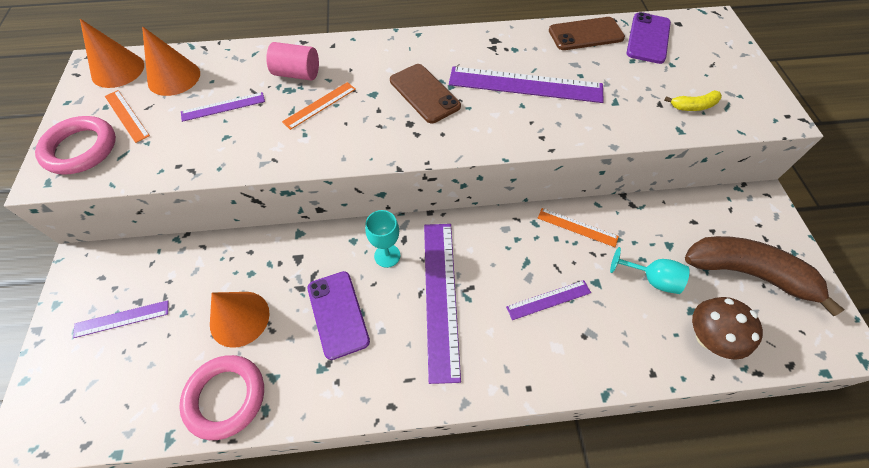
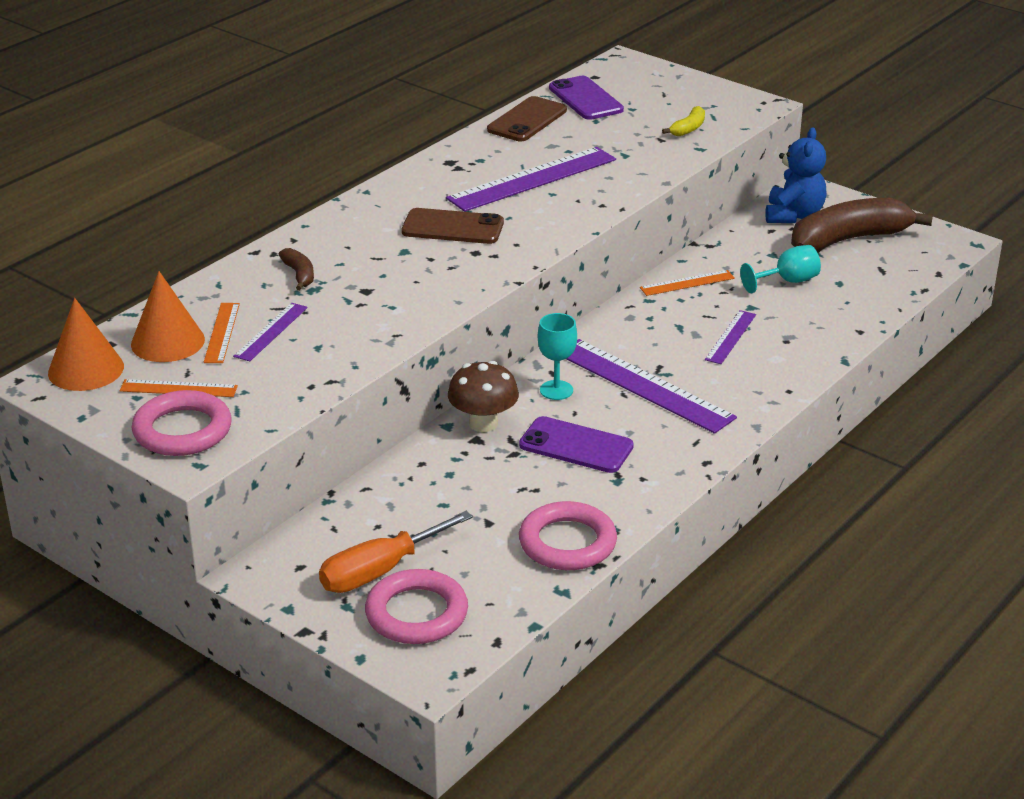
camera: 45 degrees left, 25 degrees down
purple ruler [73,300,168,338] -> orange screwdriver [319,511,473,593]
orange cone [210,292,270,348] -> none
pink cylinder [266,42,319,80] -> brown banana [279,248,314,290]
orange ruler [282,82,356,130] -> orange ruler moved to [204,303,240,363]
brown mushroom [692,297,763,360] -> brown mushroom moved to [448,361,519,432]
none -> pink ring [365,569,468,644]
none -> blue teddy bear [765,127,826,223]

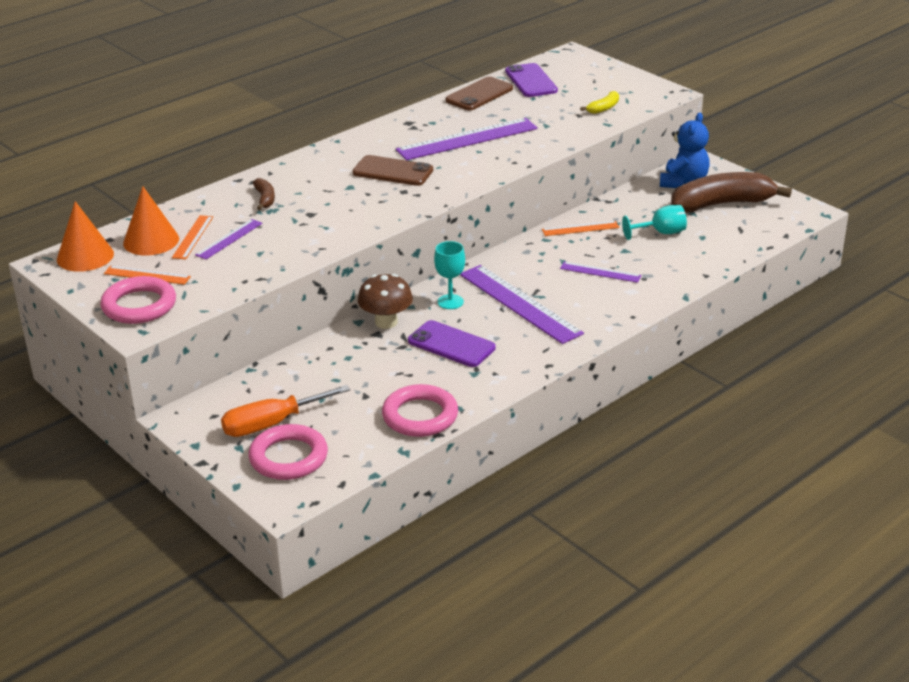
camera: 10 degrees right, 0 degrees up
purple ruler [705,310,756,364] -> purple ruler turned 75 degrees clockwise [560,261,641,283]

